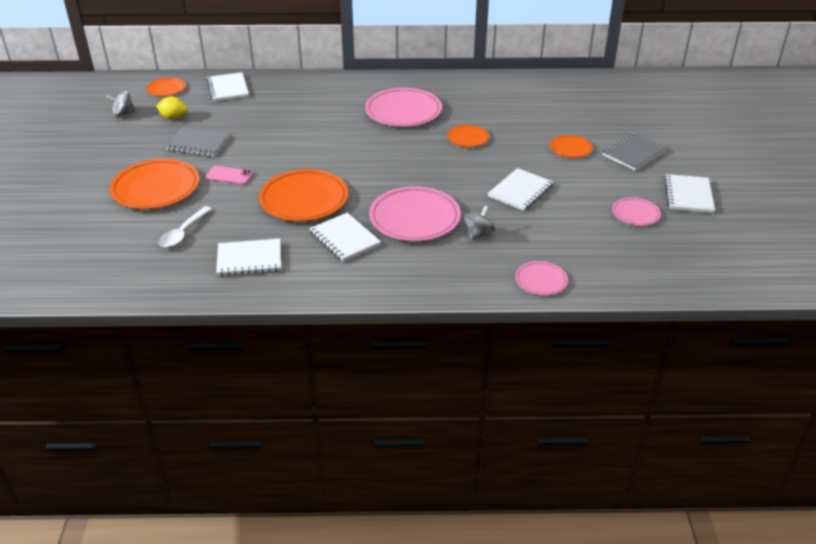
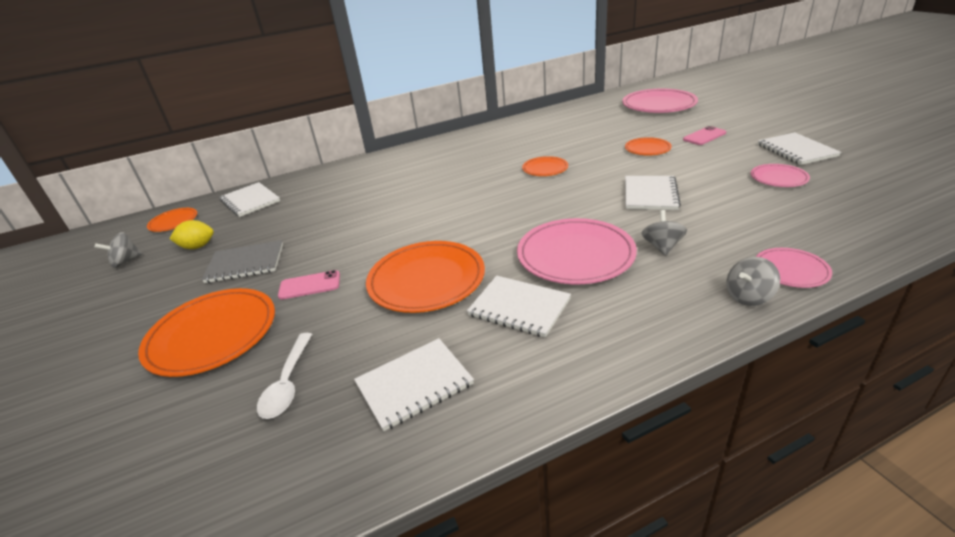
camera: 20 degrees left, 5 degrees down
pink plate [365,88,442,127] -> pink plate moved to [622,89,698,113]
grey notebook [602,133,667,171] -> pink phone [683,126,726,145]
none -> grey spinning top [727,257,780,306]

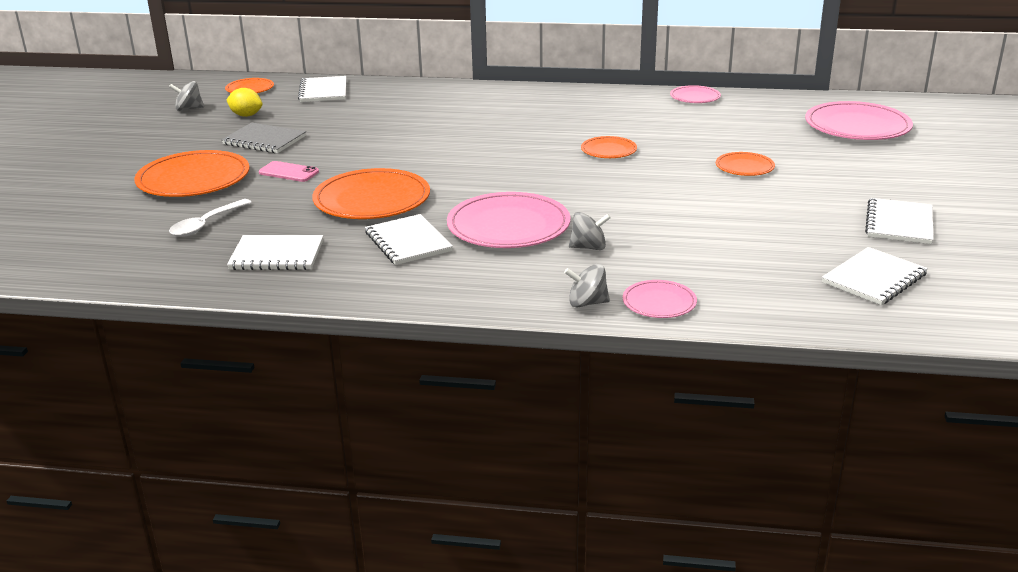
camera: 30 degrees right, 5 degrees down
white notebook [625,176,681,210] -> white notebook moved to [822,247,928,305]
grey spinning top [642,210,687,256] -> grey spinning top turned 45 degrees clockwise [569,212,611,250]
pink phone [683,126,726,145] -> none
pink plate [751,164,810,187] -> pink plate moved to [670,85,721,103]

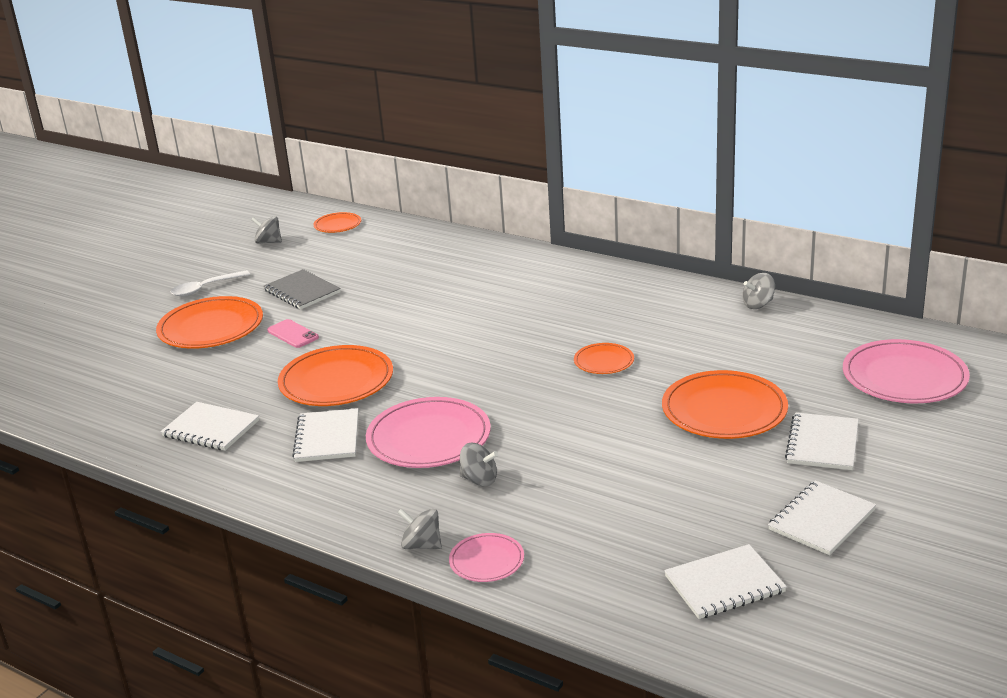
camera: 25 degrees right, 0 degrees up
white spoon [169,199,252,237] -> white spoon moved to [171,270,250,296]
yellow lemon [227,88,262,117] -> none
white notebook [298,76,346,102] -> white notebook moved to [785,413,859,470]
pink plate [670,85,721,103] -> grey spinning top [742,273,775,309]
orange plate [716,152,775,176] -> orange plate [662,370,788,439], size x1.91

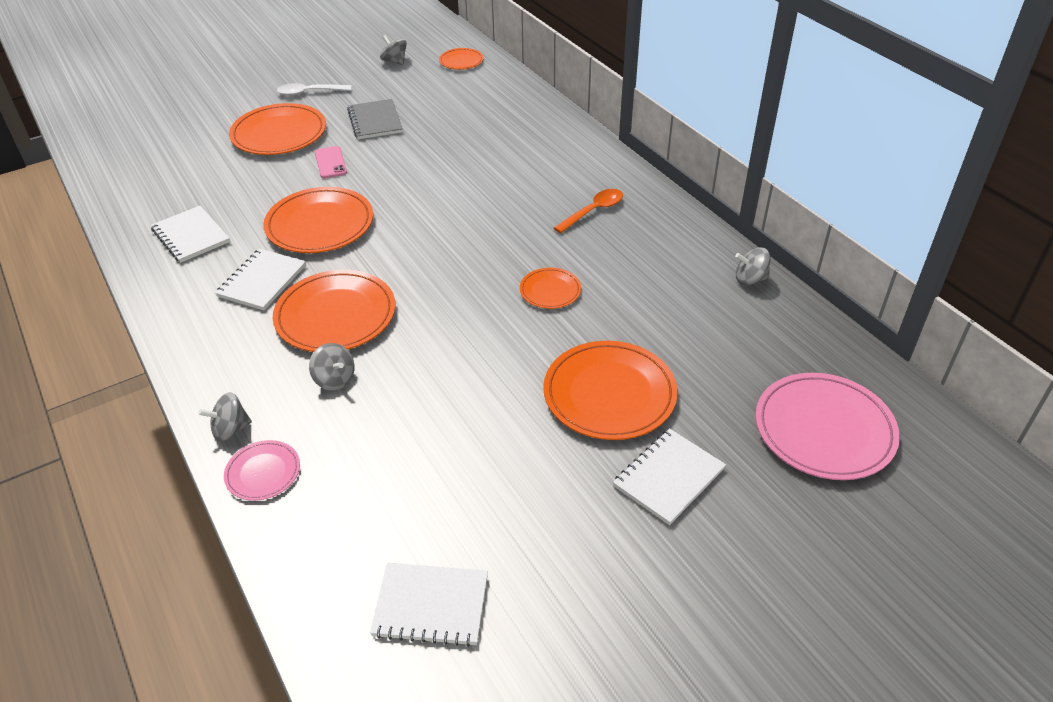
camera: 25 degrees right, 15 degrees up
pink plate [366,397,491,468] -> orange plate [273,270,396,352]
grey spinning top [397,508,442,549] -> grey spinning top turned 75 degrees counterclockwise [199,392,252,441]
white notebook [768,481,876,555] -> none
none -> orange spoon [554,189,623,233]

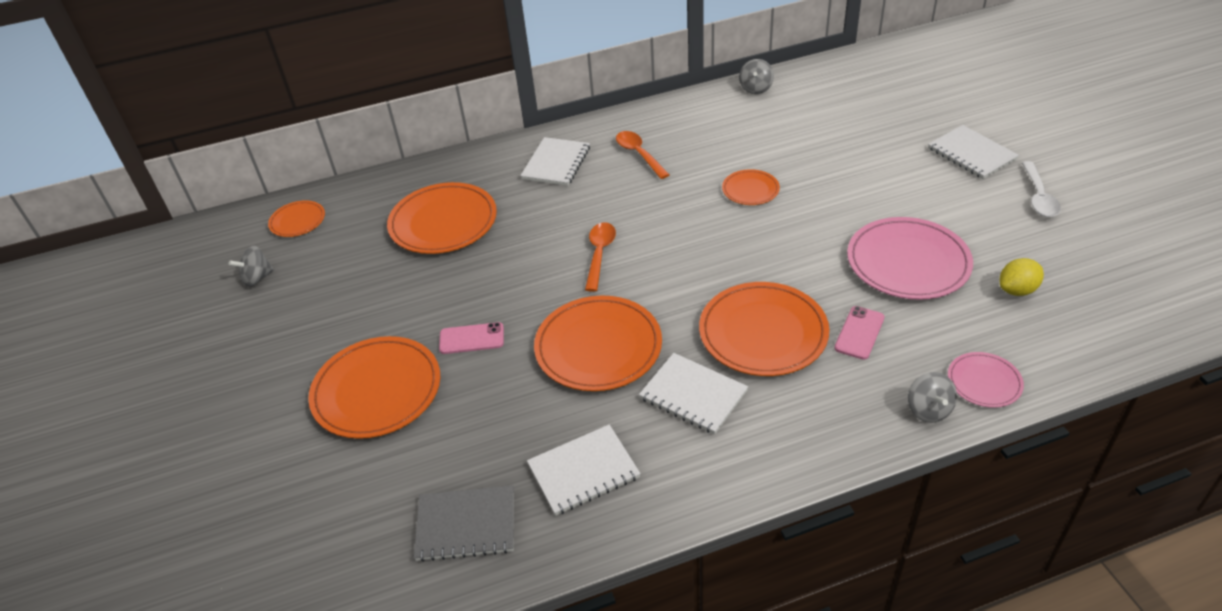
camera: 75 degrees left, 0 degrees up
white spoon [277,83,352,96] -> white spoon moved to [1022,161,1061,217]
grey spinning top [309,343,355,390] -> pink phone [834,306,885,360]
grey notebook [347,99,403,139] -> grey notebook moved to [414,485,514,562]
white notebook [370,563,488,647] -> white notebook moved to [520,137,590,186]
orange plate [543,341,678,440] -> orange plate moved to [387,182,497,254]
pink plate [755,373,900,480] -> pink plate moved to [847,217,973,300]
none -> orange spoon [585,222,616,292]
none -> yellow lemon [1000,258,1044,296]

